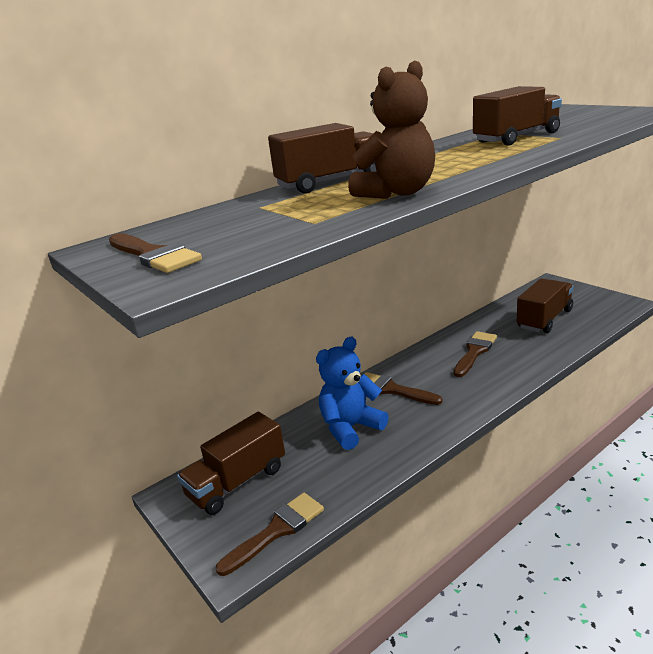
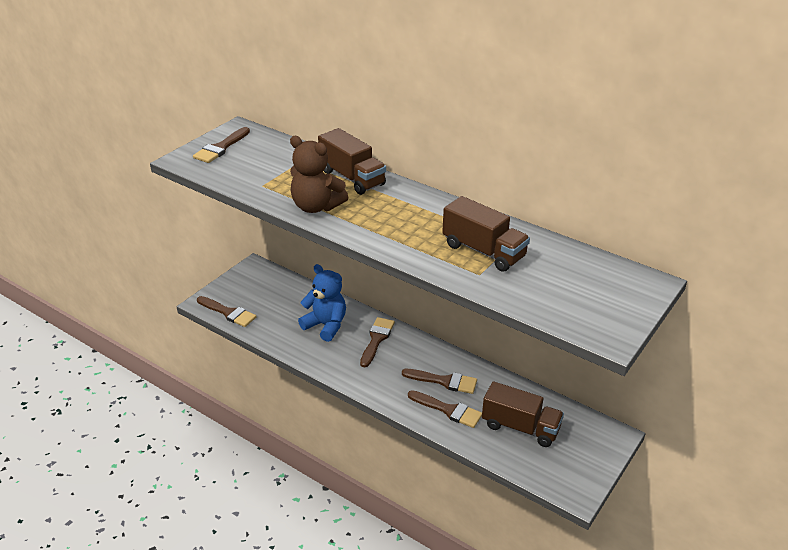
camera: 70 degrees right, 10 degrees up
brown truck [177,412,285,515] -> none
none -> brown brush [408,390,482,428]

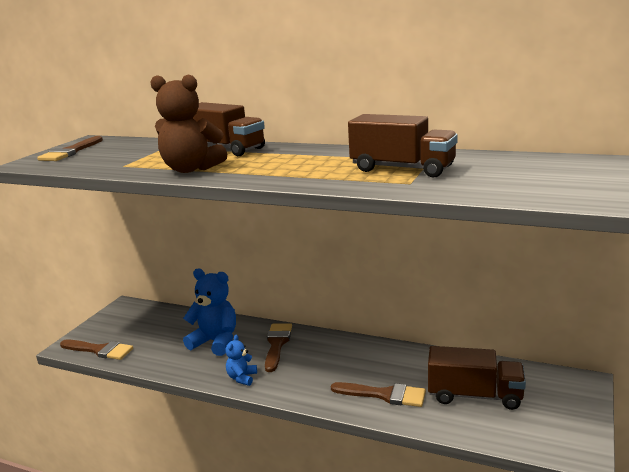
camera: 10 degrees left, 15 degrees down
brown brush [402,369,477,394] -> none
none -> blue teddy bear [226,335,257,386]

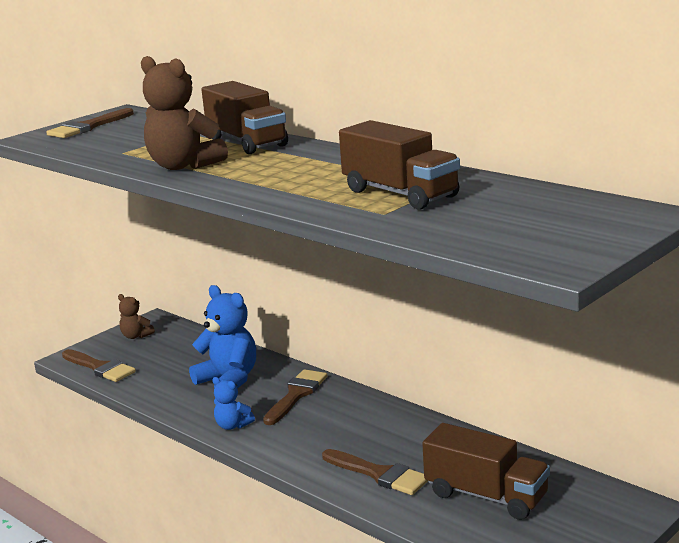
camera: 20 degrees right, 0 degrees up
blue teddy bear [226,335,257,386] -> blue teddy bear turned 90 degrees counterclockwise [212,377,255,430]
none -> brown teddy bear [118,294,155,339]

